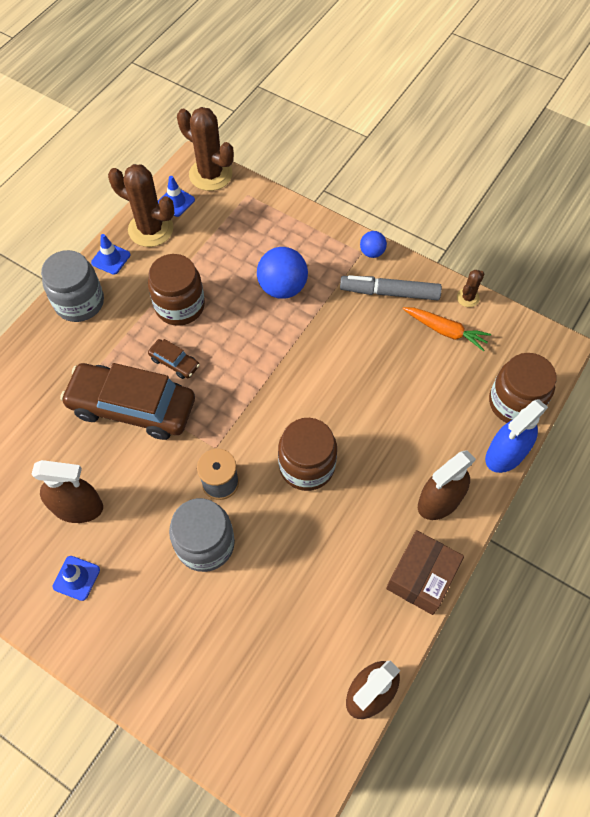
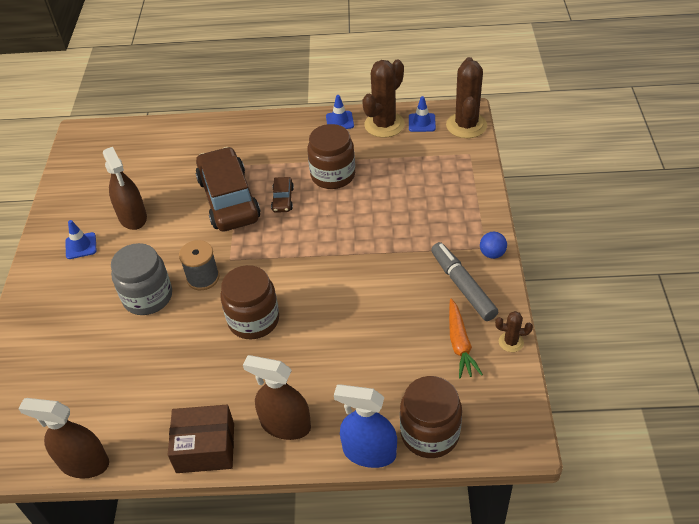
camera: 60 degrees right, 15 degrees down
grey jar [41,250,104,322] -> none
brown cactus [108,164,174,247] -> brown cactus turned 45 degrees clockwise [362,59,405,138]
blue ball [257,247,308,299] -> none

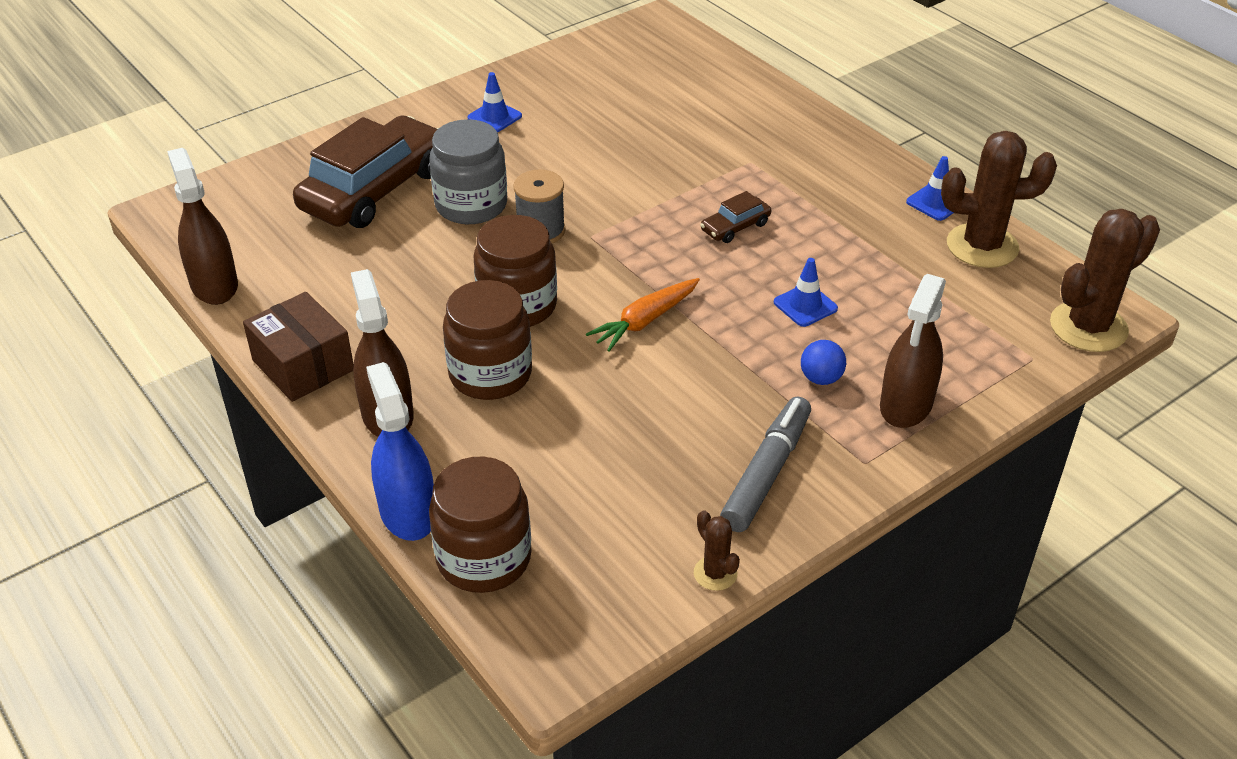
camera: 50 degrees right, 5 degrees down
brown spray bottle [103,147,147,230] -> brown spray bottle moved to [880,274,946,428]
brown car [195,147,261,232] -> brown car moved to [293,115,438,228]
brown jar [307,124,355,189] -> brown jar moved to [443,280,532,400]
blue traffic cone [409,96,436,132] -> blue traffic cone moved to [774,258,838,327]
orange carrot [449,299,483,379] -> orange carrot moved to [586,278,700,351]
blue ball [480,232,507,259] -> blue ball moved to [801,340,846,385]

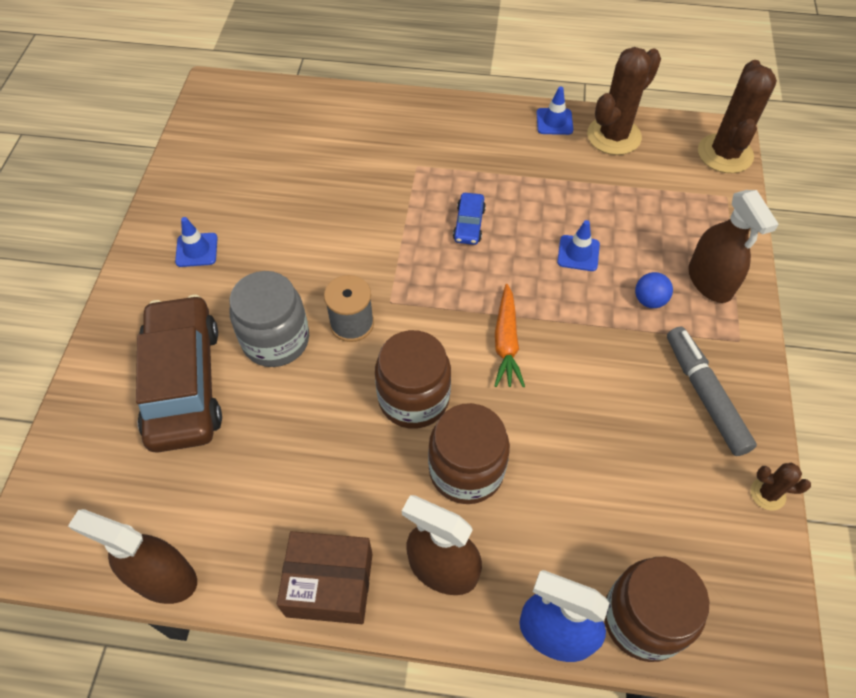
camera: 45 degrees left, 15 degrees up
brown car [700,191,771,243] -> blue car [453,193,486,245]

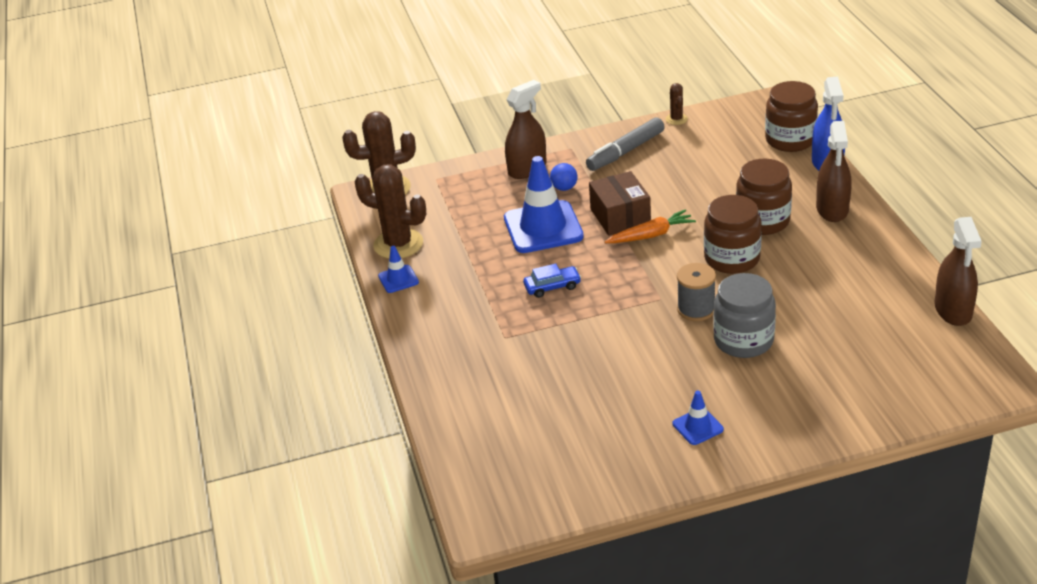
camera: 110 degrees left, 20 degrees down
brown car [136,295,222,453] -> none
brown box [277,531,373,624] -> brown box moved to [589,171,651,236]
blue traffic cone [557,220,600,271] -> blue traffic cone [504,156,584,253], size x2.10

